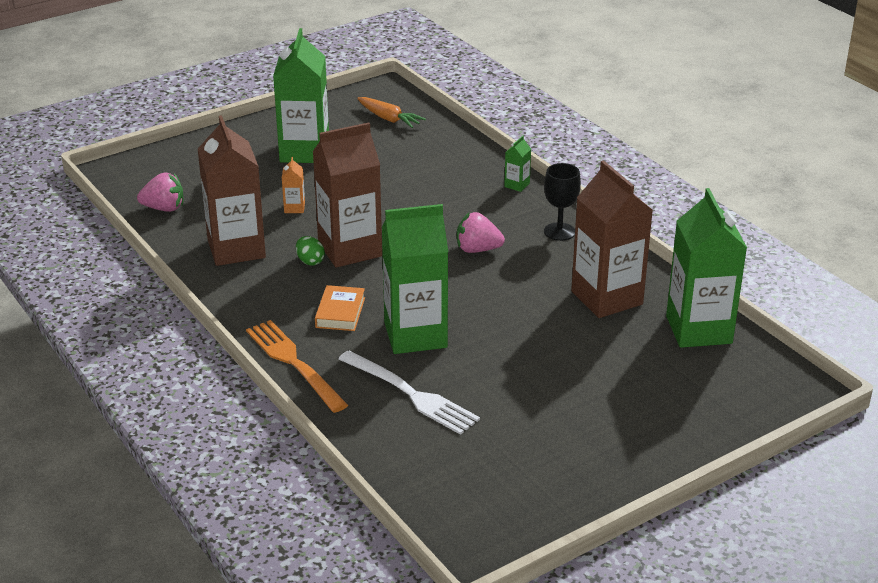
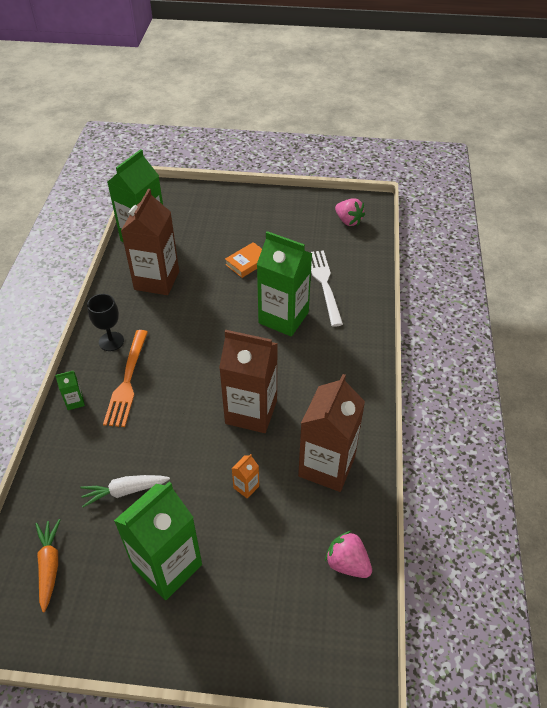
camera: 140 degrees left, 15 degrees up
orange fork [246,320,348,413] -> orange fork moved to [103,330,148,427]
green egg [296,236,325,266] -> none
orange book [315,285,365,331] -> orange book moved to [225,242,262,278]
pink strawberry [457,212,505,253] -> pink strawberry moved to [335,199,365,226]
none -> white carrot [80,475,170,507]

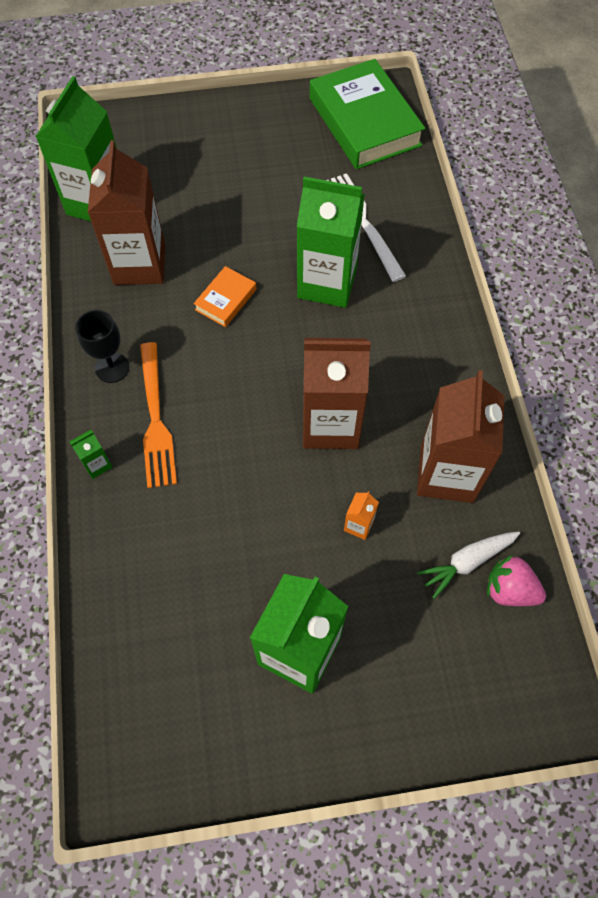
camera: 15 degrees left, 15 degrees up
orange carrot [35,519,60,612] -> none
white carrot [80,475,170,507] -> white carrot moved to [417,532,520,599]
orange book [225,242,262,278] -> orange book moved to [194,266,256,327]
pink strawberry [335,199,365,226] -> green book [310,59,425,169]

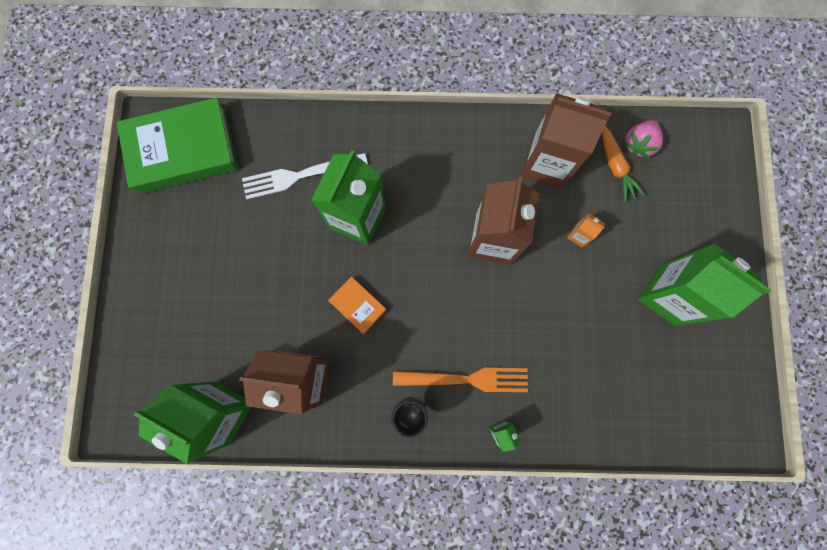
camera: 80 degrees left, 15 degrees up
white carrot [417,532,520,599] -> orange carrot [602,127,645,202]

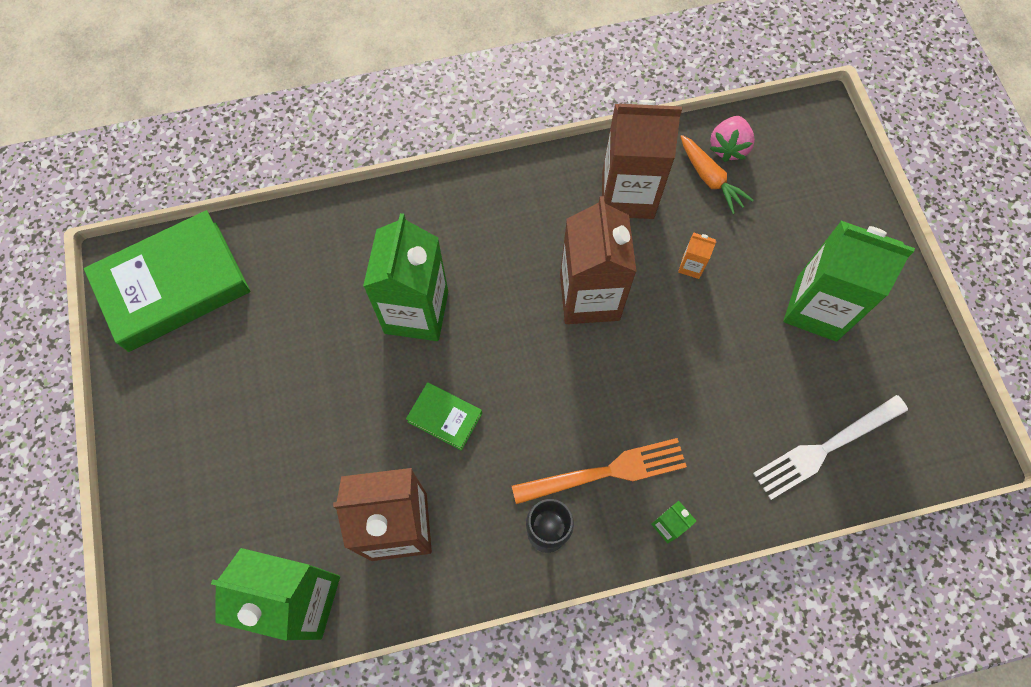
camera: 15 degrees left, 10 degrees down
white fork [242,153,368,199] -> white fork moved to [753,395,908,500]
orange book [328,277,386,334] -> green book [406,382,482,451]

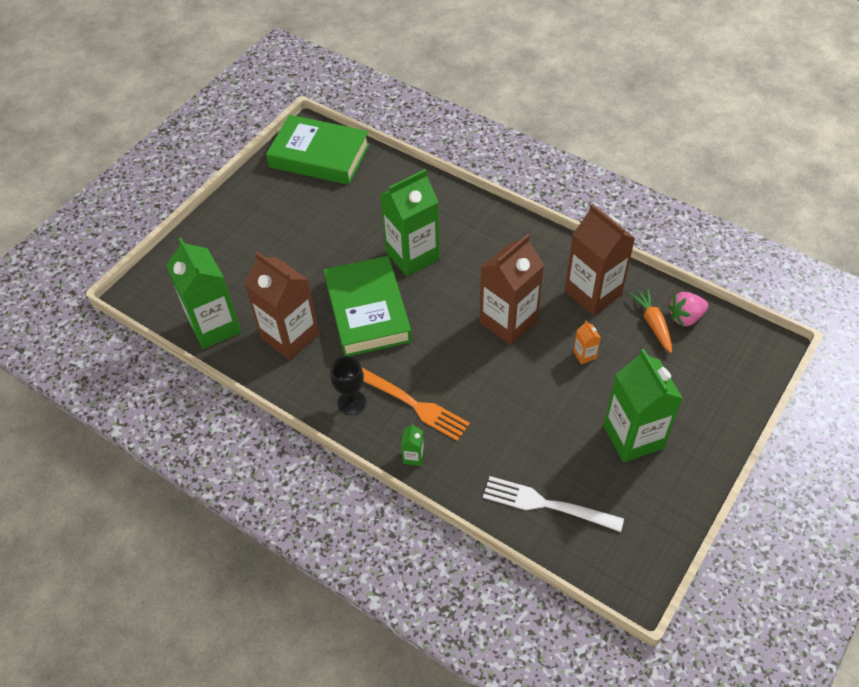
camera: 50 degrees right, 15 degrees down
green book [406,382,482,451] -> green book [324,256,412,356], size x2.20
orange carrot [680,135,754,214] -> orange carrot turned 150 degrees clockwise [629,288,672,353]

